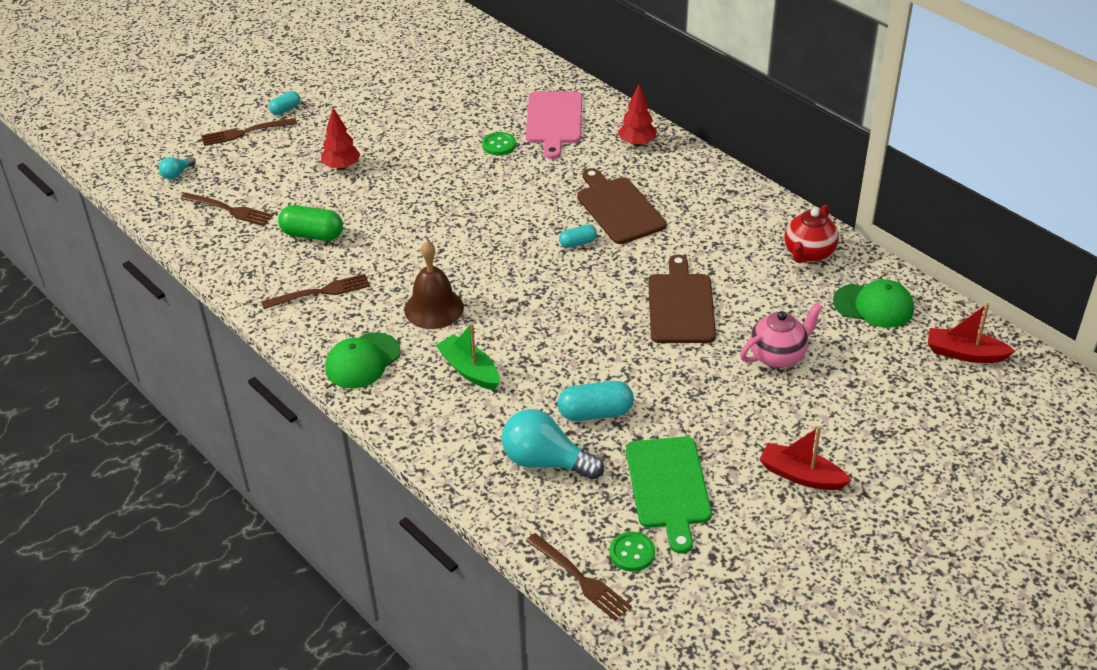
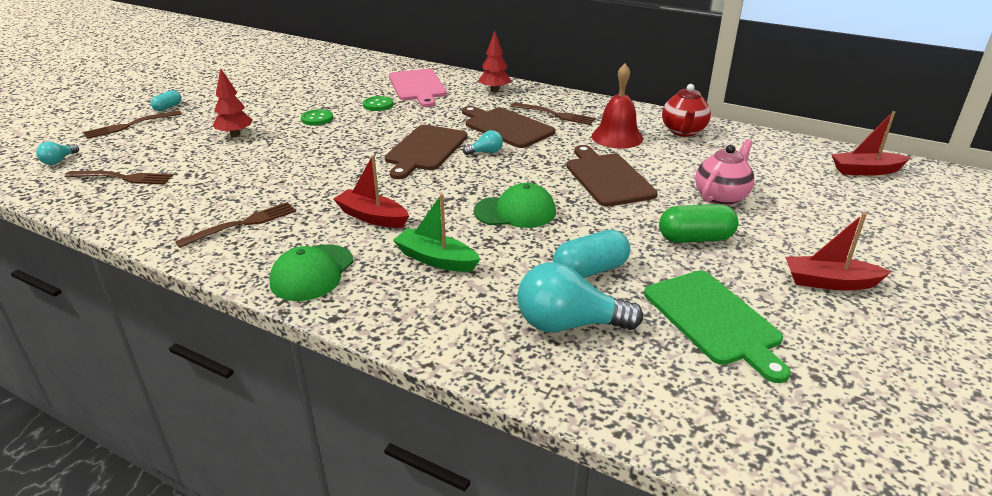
camera: 20 degrees left, 10 degrees down
green capsule [278,205,343,241] -> green capsule moved to [659,204,738,243]
brown bell [404,241,464,329] -> red boat [333,155,409,228]
brown fork [526,533,632,621] -> brown fork moved to [510,103,596,125]
turquoise capsule [559,225,597,248] -> turquoise light bulb [463,130,503,155]
green button [609,532,655,572] -> green button moved to [301,109,333,126]
green cap [833,279,914,328] -> green cap moved to [474,183,556,228]
none -> brown cutting board [385,125,468,179]
none -> red bell [592,64,643,149]

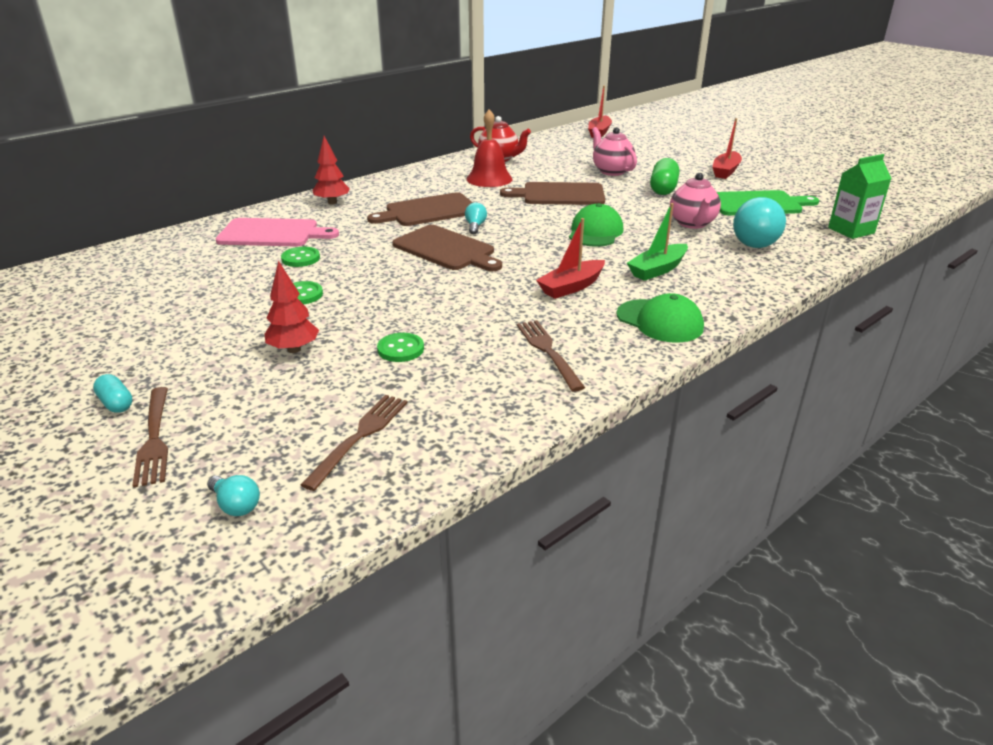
camera: 70 degrees left, 0 degrees up
brown fork [510,103,596,125] -> none
turquoise capsule [553,230,630,278] -> pink teapot [670,173,721,229]
none -> green button [377,333,424,362]
none -> green carton [828,154,892,239]

